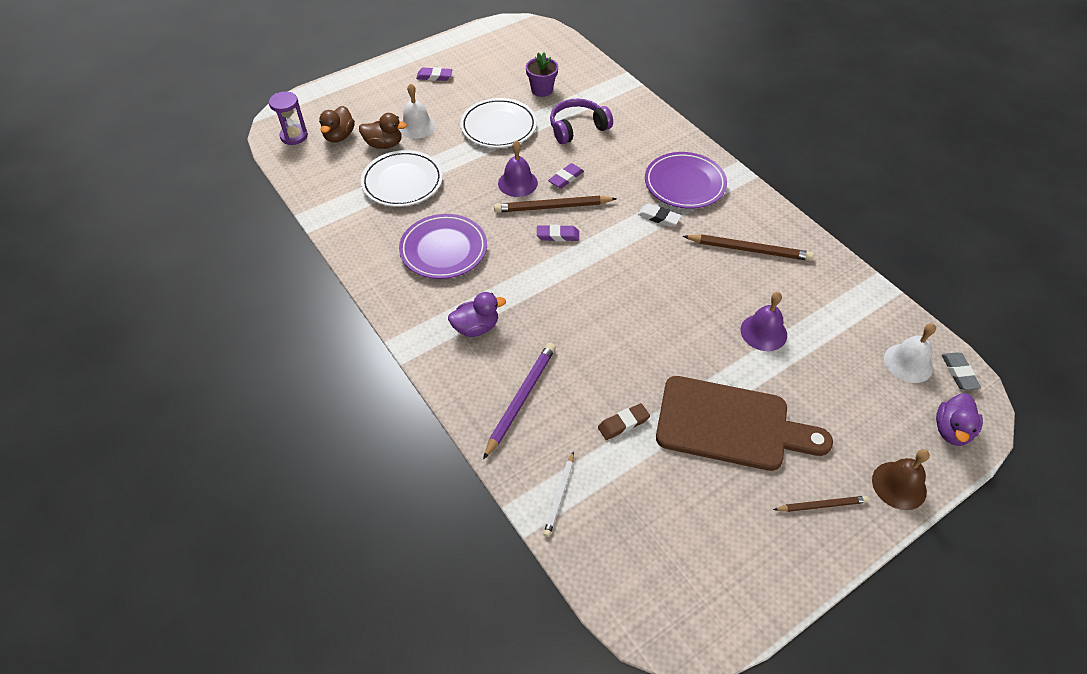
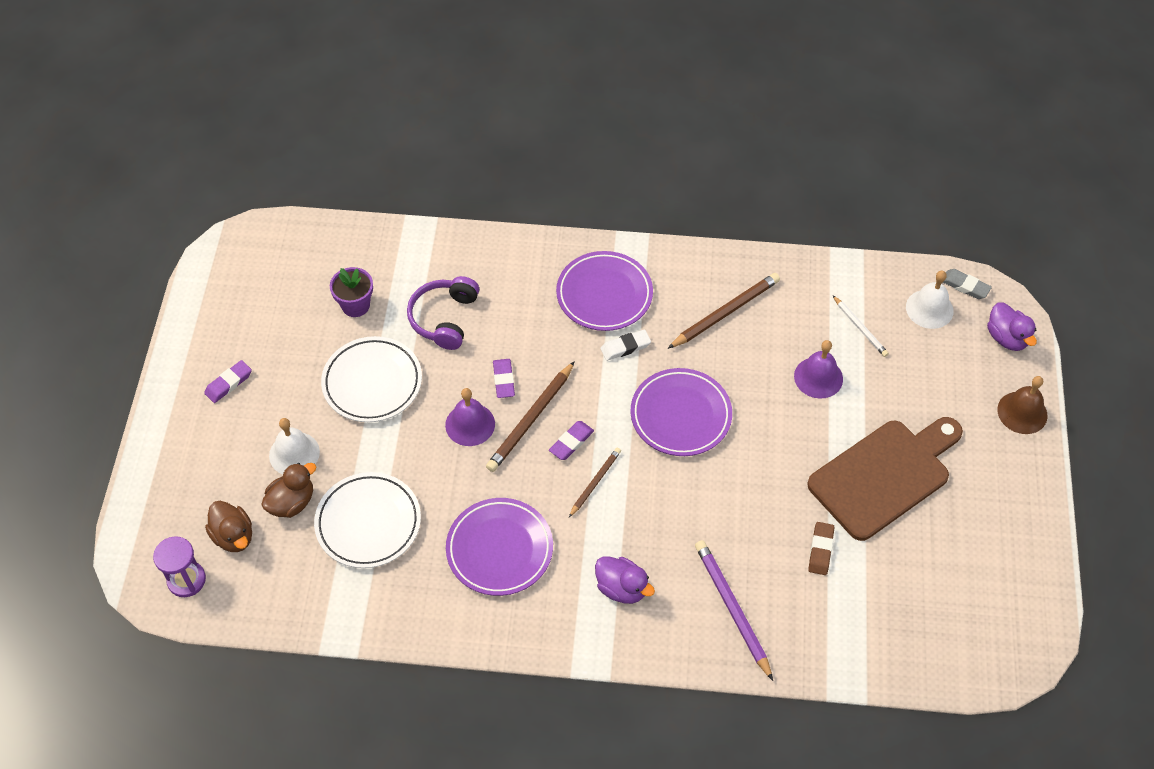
camera: 50 degrees left, 5 degrees up
purple duck [448,292,506,337] -> purple duck turned 105 degrees clockwise [595,556,655,604]
white pencil [543,451,574,537] -> white pencil moved to [833,296,889,357]
brown pencil [773,496,869,512] -> brown pencil moved to [569,448,621,517]
none -> purple plate [631,368,732,456]

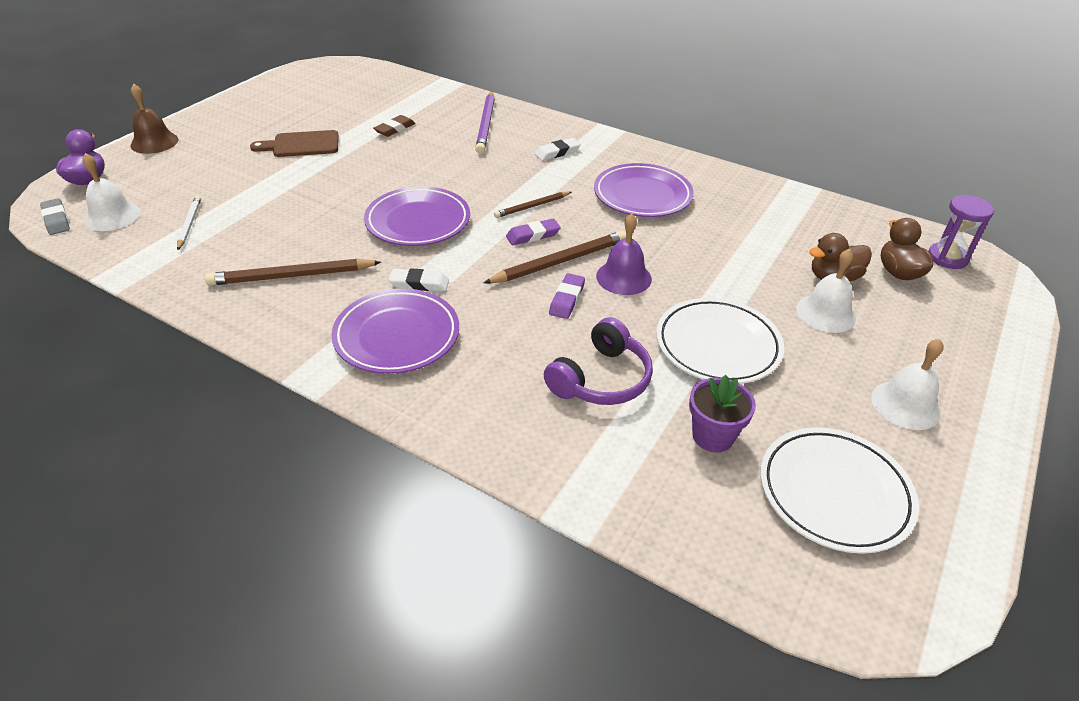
camera: 155 degrees left, 15 degrees down
purple eraser [204,360,252,403] -> white bell [871,339,944,430]
white plate [314,472,421,568] -> white plate moved to [760,427,919,554]
purple duck [595,556,655,604] -> white eraser [535,138,581,161]
purple bell [794,340,843,399] -> none
brown cutting board [807,417,963,541] -> brown cutting board [250,130,339,157], size x0.57

